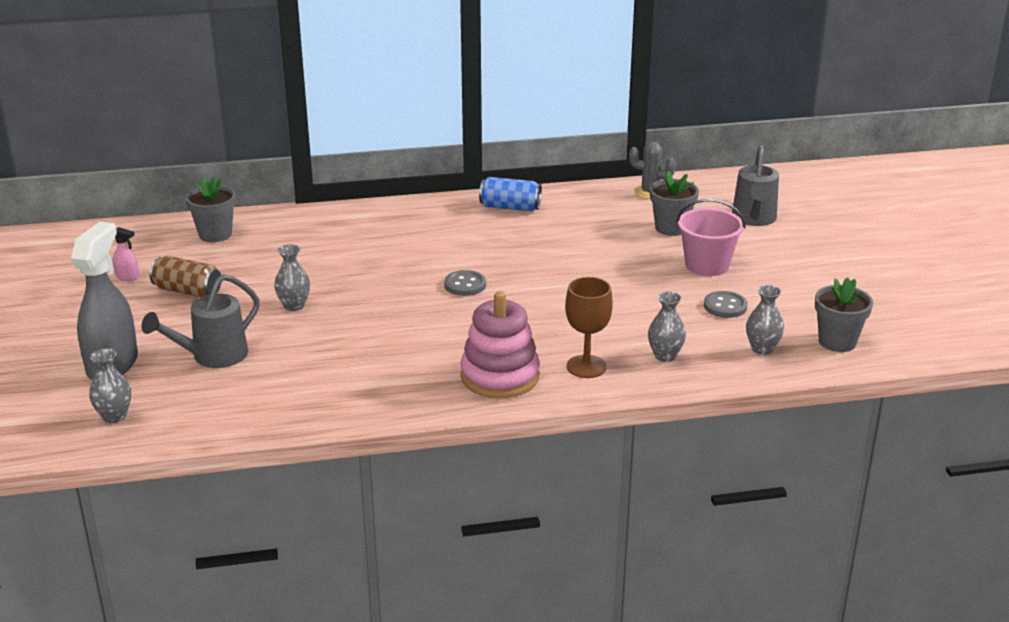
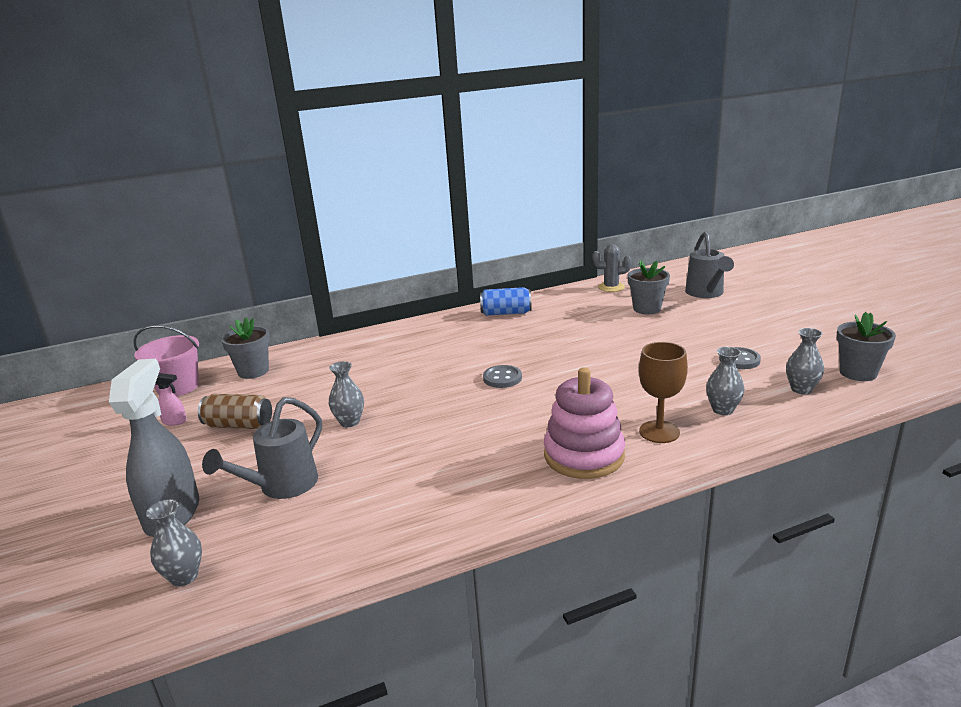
camera: 10 degrees left, 5 degrees down
pink bucket [677,199,745,276] -> pink bucket moved to [133,325,199,396]

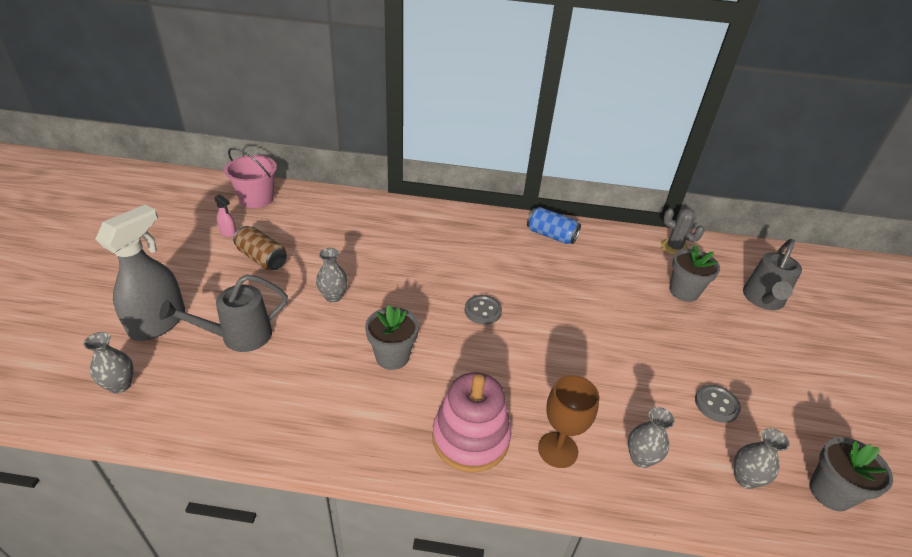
camera: 25 degrees right, 15 degrees up
grey flower pot [221,317,270,379] -> grey flower pot moved to [365,305,419,370]

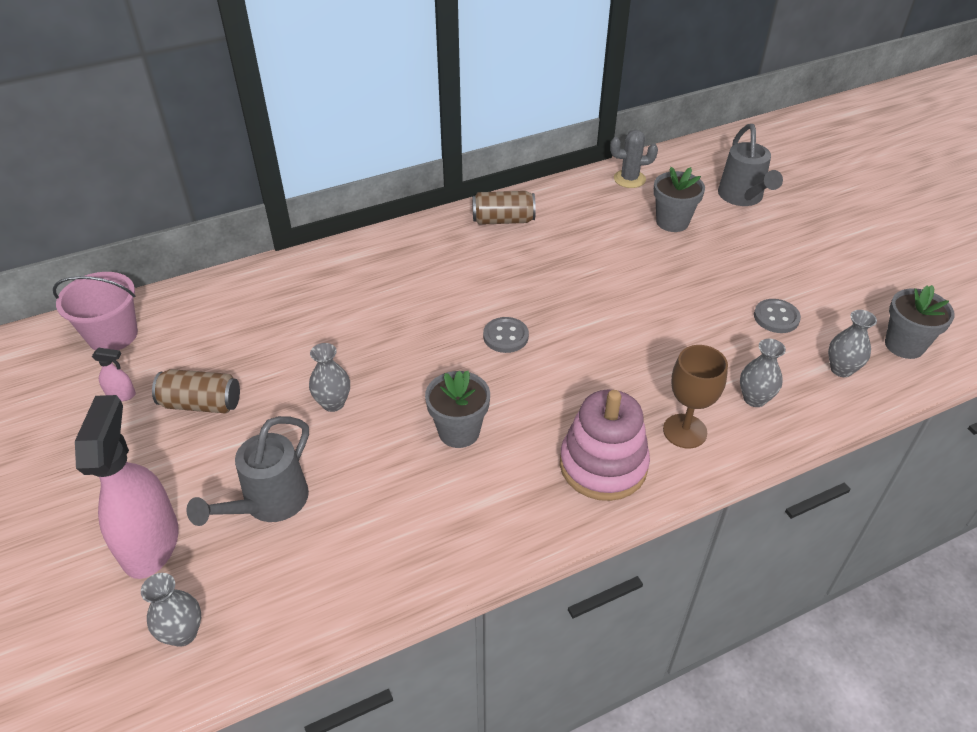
camera: 30 degrees left, 5 degrees up
grey spray bottle [95,204,185,341] -> pink spray bottle [75,395,179,579]
blue can [527,207,581,244] -> brown can [472,191,536,225]

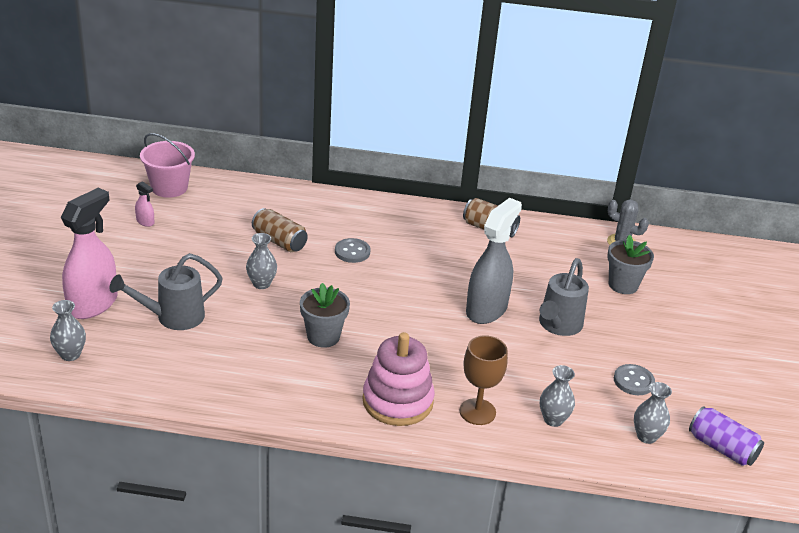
camera: 30 degrees right, 10 degrees down
brown can [152,369,240,414] -> brown can moved to [252,208,308,252]
grey button [483,317,529,353] -> grey button moved to [335,238,371,263]
grey watering can [718,124,783,206] -> grey watering can moved to [539,258,589,336]
grey flower pot [885,285,955,359] -> purple can [689,406,764,466]
none -> grey spray bottle [466,198,522,324]

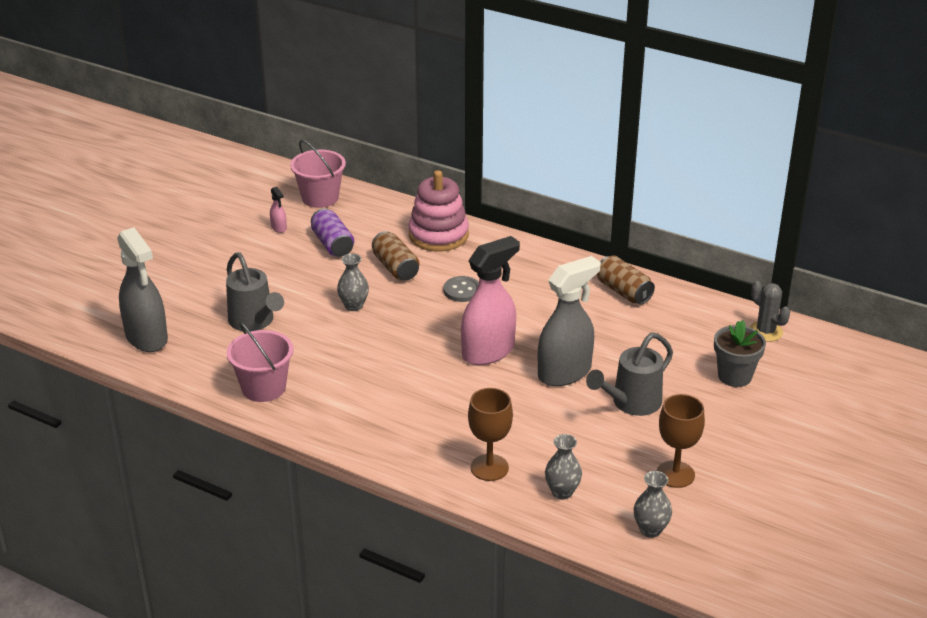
camera: 25 degrees right, 0 degrees up
grey vase [50,300,86,361] -> grey spray bottle [117,227,168,352]
pink spray bottle [61,188,118,319] -> pink spray bottle moved to [461,236,520,365]
grey watering can [110,253,223,330] -> grey watering can turned 120 degrees counterclockwise [226,252,284,332]
grey flower pot [300,283,350,348] -> none
pink stacking toy [362,332,435,426] -> pink stacking toy moved to [408,170,469,251]
grey button [614,364,655,395] -> brown goblet [657,394,705,488]
purple can [689,406,764,466] -> purple can moved to [311,208,354,257]
none -> pink bucket [226,322,293,402]

